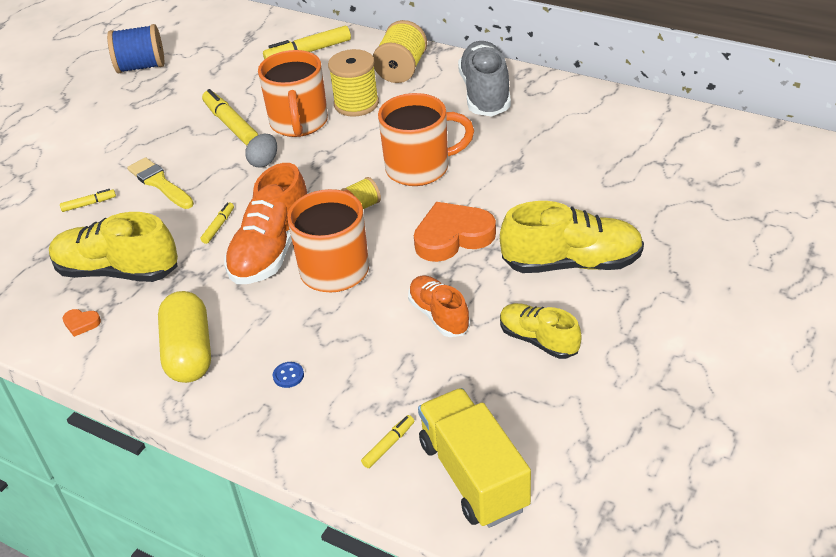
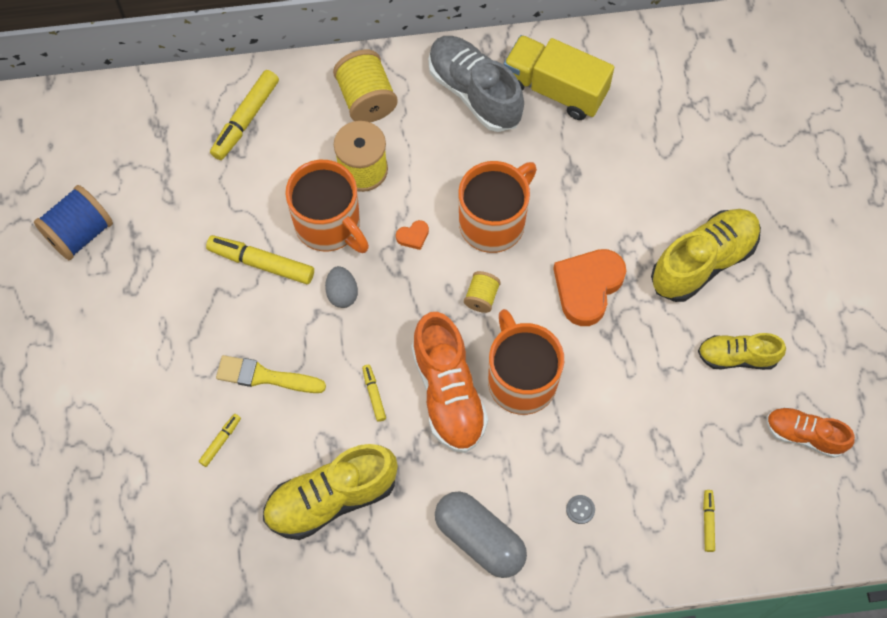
camera: 40 degrees left, 25 degrees up
orange heart [63,309,101,337] -> orange heart moved to [396,220,429,250]
yellow capsule [158,291,211,383] -> grey capsule [435,491,527,578]
blue button [273,362,304,388] -> grey button [566,495,595,524]
orange shoe [408,276,470,337] -> orange shoe moved to [767,407,855,458]
yellow truck [418,388,531,528] -> yellow truck moved to [503,35,614,120]

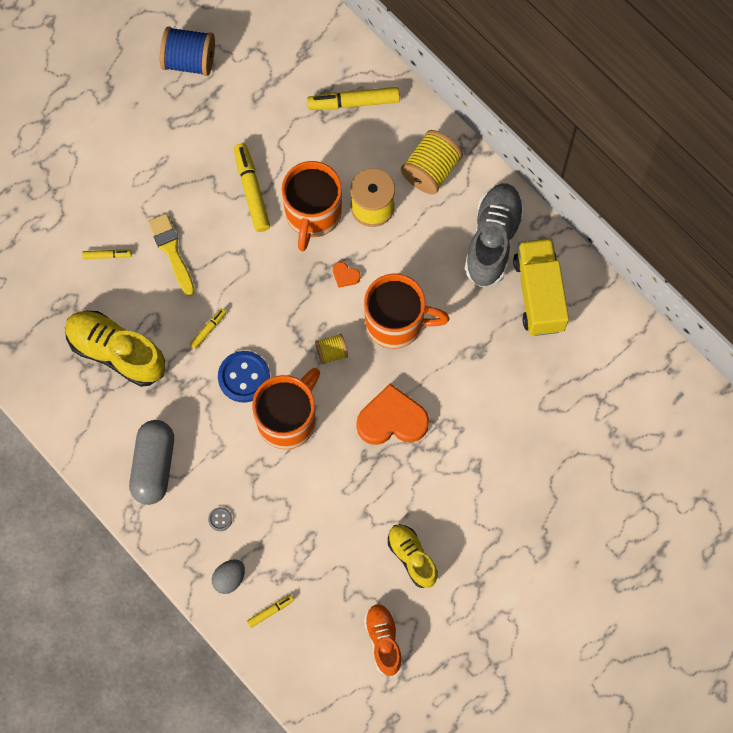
camera: 55 degrees right, 5 degrees up
grey egg [325,266,358,308] -> grey egg moved to [212,559,245,594]
orange shoe [412,312,488,453] -> blue button [218,351,270,402]
yellow shoe [651,209,761,302] -> none

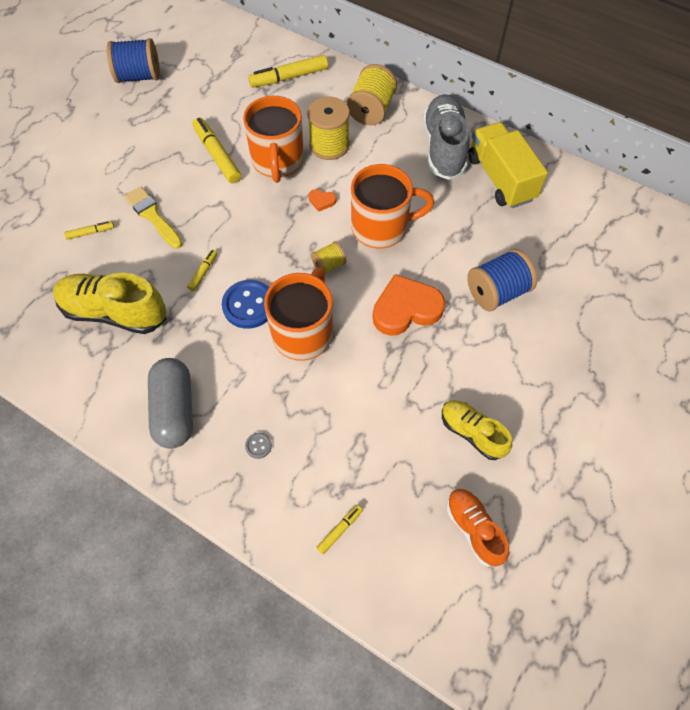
camera: 15 degrees left, 10 degrees down
grey egg [212,559,245,594] -> none
none -> blue spool [467,249,537,311]

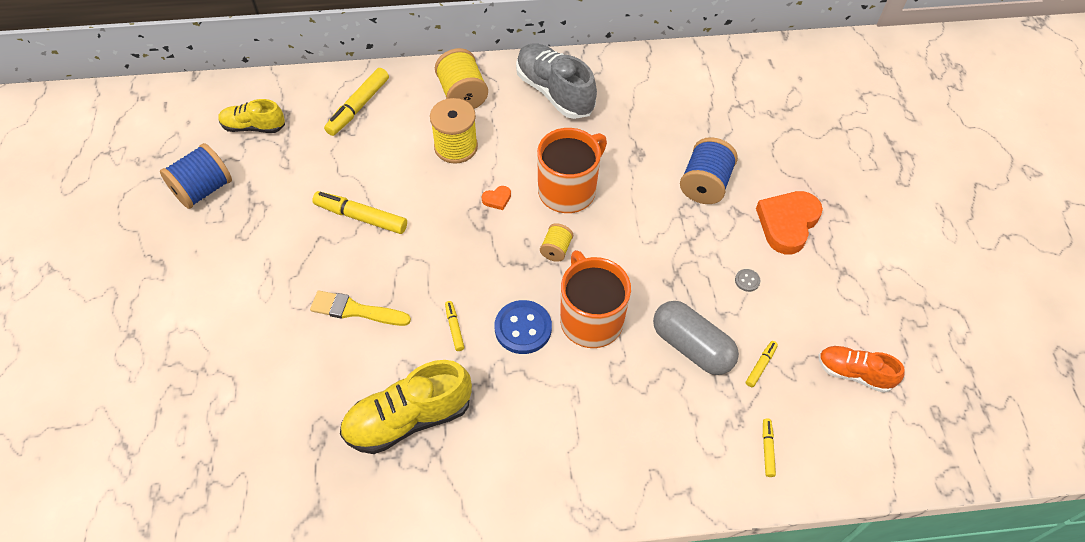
camera: 40 degrees left, 5 degrees down
yellow marker [64,221,114,240] -> yellow marker moved to [746,341,778,387]
grey capsule [148,358,193,449] -> grey capsule moved to [653,301,739,375]
orange mug [243,96,304,183] -> none
grey button [245,432,272,459] -> grey button moved to [735,269,760,292]
orange heart [372,274,445,336] -> orange heart moved to [756,191,823,254]
yellow shoe [442,400,512,460] -> yellow shoe moved to [219,99,285,133]
yellow truck [468,122,548,208] -> none

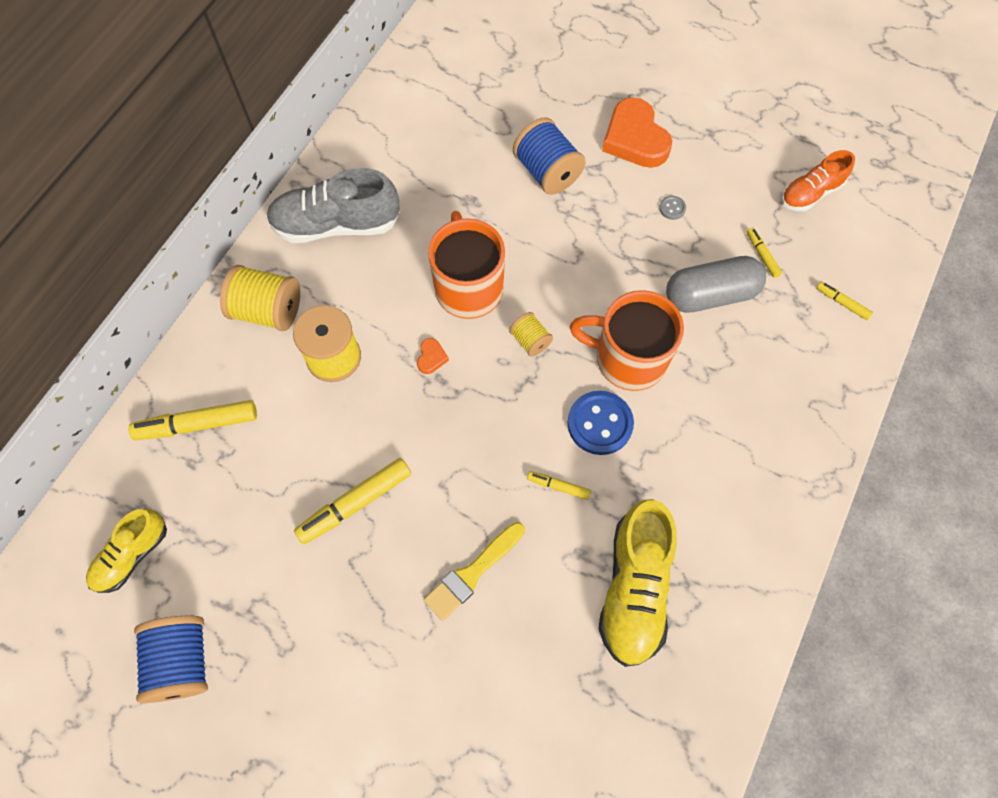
camera: 55 degrees left, 10 degrees up
yellow marker [324,68,389,136] -> yellow marker turned 105 degrees clockwise [128,400,257,440]

